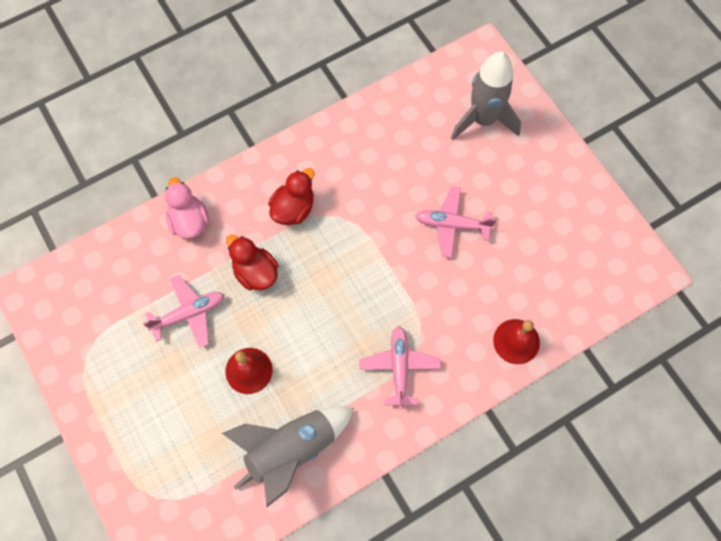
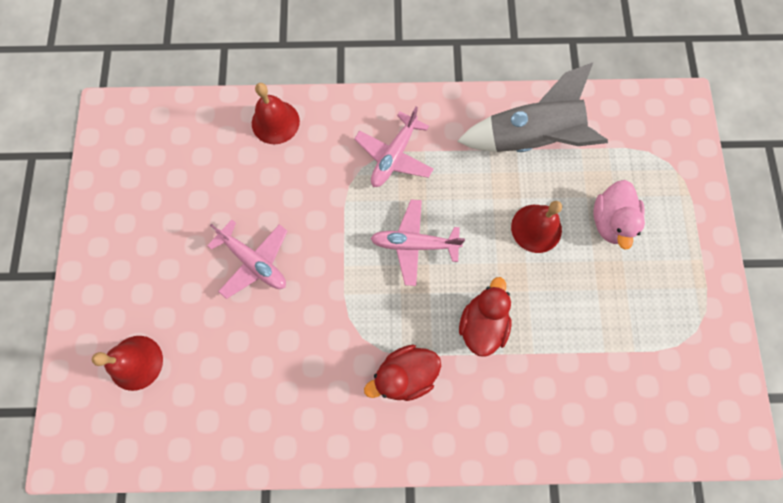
camera: 150 degrees left, 5 degrees up
pink plane [143,275,224,348] -> pink plane moved to [370,199,465,286]
pink duck [165,177,209,239] -> pink duck moved to [594,180,645,249]
red duck [226,235,279,290] -> red duck turned 150 degrees counterclockwise [459,277,511,357]
grey rocket [451,52,521,140] -> red bell [92,336,163,391]

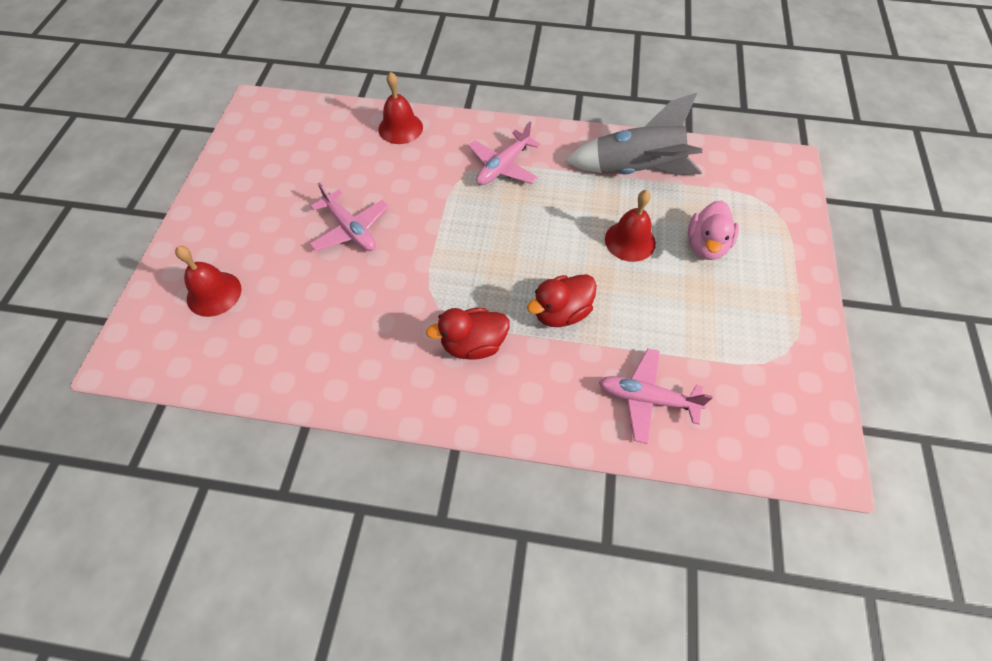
camera: 10 degrees right, 15 degrees down
pink plane [370,199,465,286] -> pink plane moved to [599,348,713,444]
red duck [459,277,511,357] -> red duck turned 150 degrees counterclockwise [527,274,597,327]

